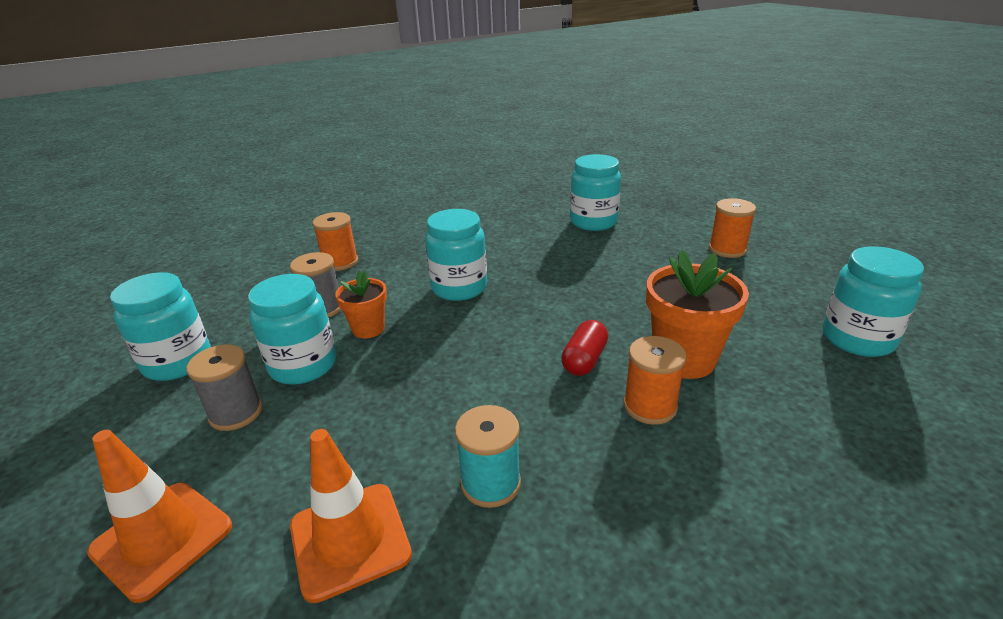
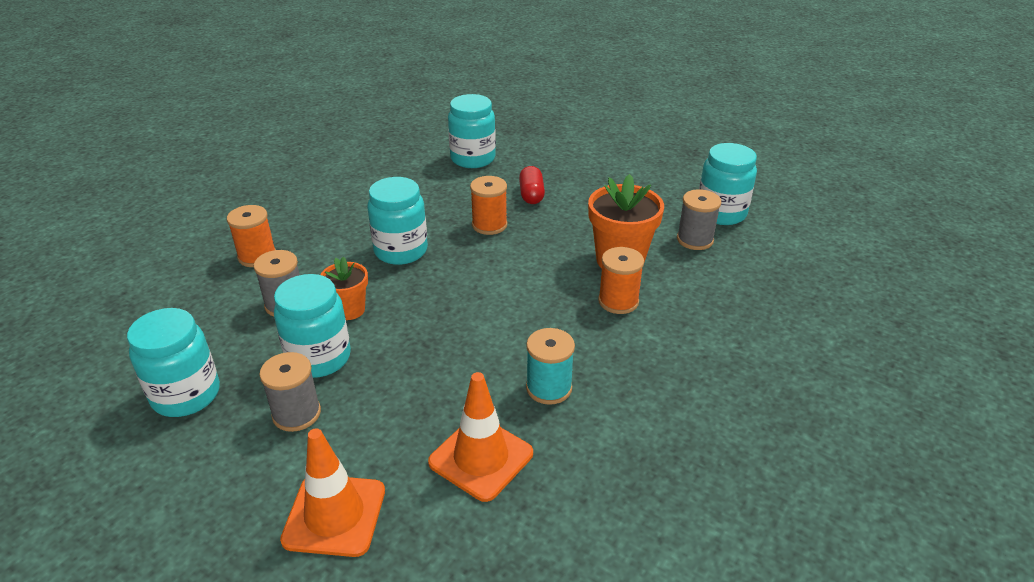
camera: 30 degrees left, 5 degrees up
red capsule [561,320,608,376] -> red capsule moved to [519,166,545,204]
orange spool [709,198,756,258] -> orange spool moved to [470,176,507,235]
none -> grey spool [677,189,721,250]

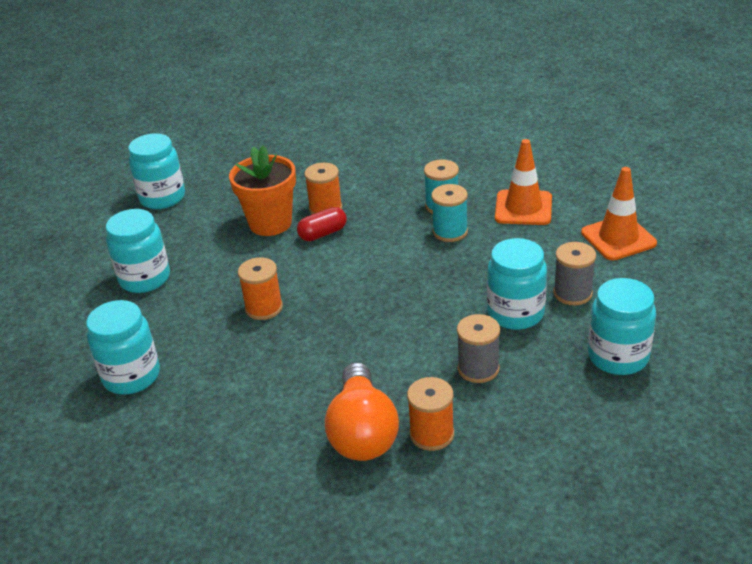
camera: 115 degrees left, 0 degrees up
orange flower pot [320,257,368,320] -> none
turquoise jar [367,177,428,265] -> turquoise jar moved to [106,209,170,293]
red capsule [519,166,545,204] -> red capsule moved to [297,207,347,241]
grey spool [677,189,721,250] -> none
none -> orange light bulb [325,362,399,461]
none -> turquoise spool [431,184,468,242]

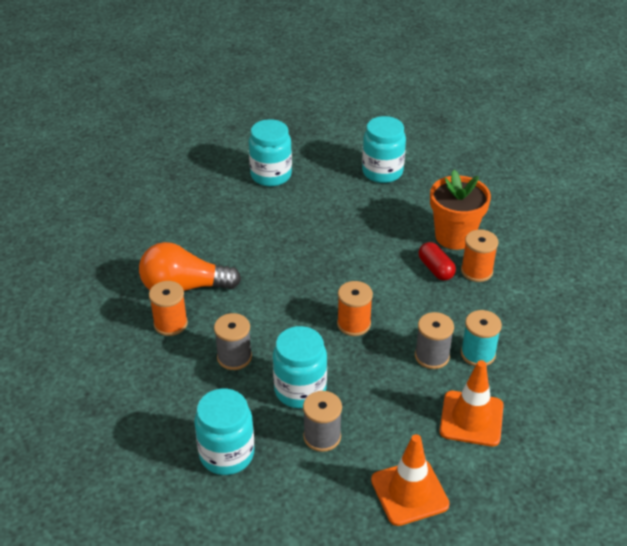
camera: 90 degrees right, 5 degrees up
turquoise jar [128,133,185,209] -> none
orange spool [238,257,283,320] -> orange spool moved to [337,281,373,336]
turquoise spool [431,184,468,242] -> grey spool [415,312,454,369]

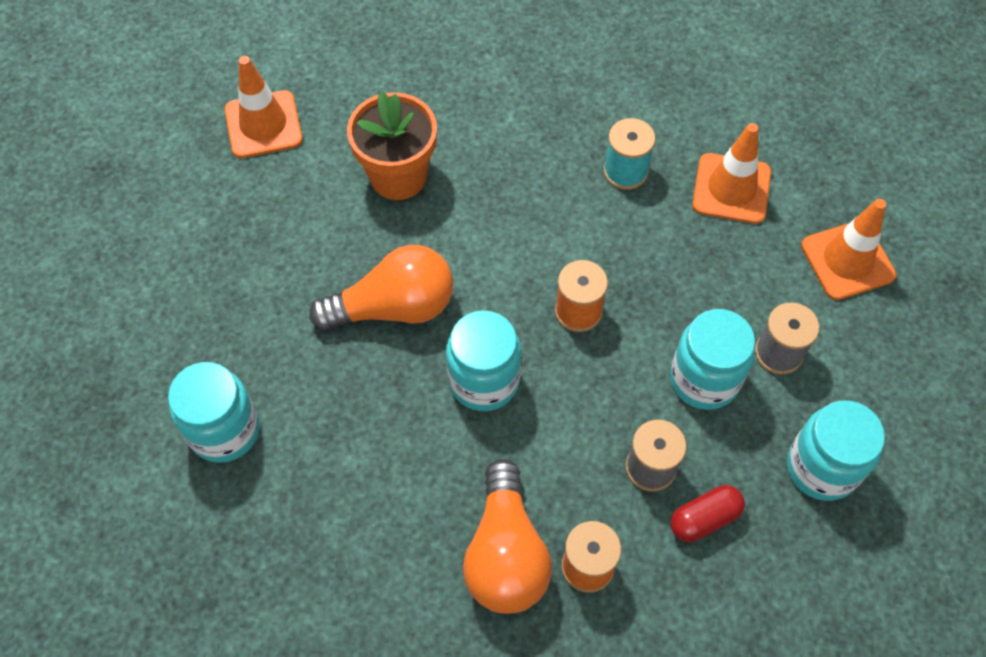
camera: 90 degrees left, 20 degrees up
turquoise jar [362,116,406,183] -> turquoise jar moved to [446,310,521,411]
grey spool [415,312,454,369] -> none
red capsule [418,242,456,281] -> red capsule moved to [670,485,745,542]
orange spool [461,229,498,282] -> none
none -> orange traffic cone [225,56,303,158]
none -> orange light bulb [309,245,453,331]

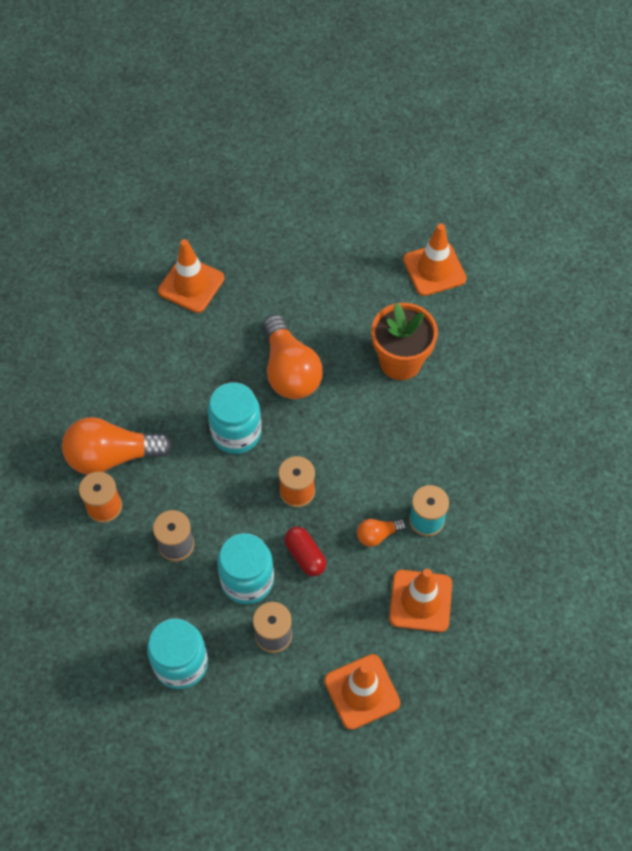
camera: 85 degrees right, 0 degrees up
turquoise jar [168,362,260,463] -> orange traffic cone [158,239,224,313]
red capsule [670,485,745,542] -> red capsule moved to [284,527,326,576]
none -> orange light bulb [357,519,406,547]

